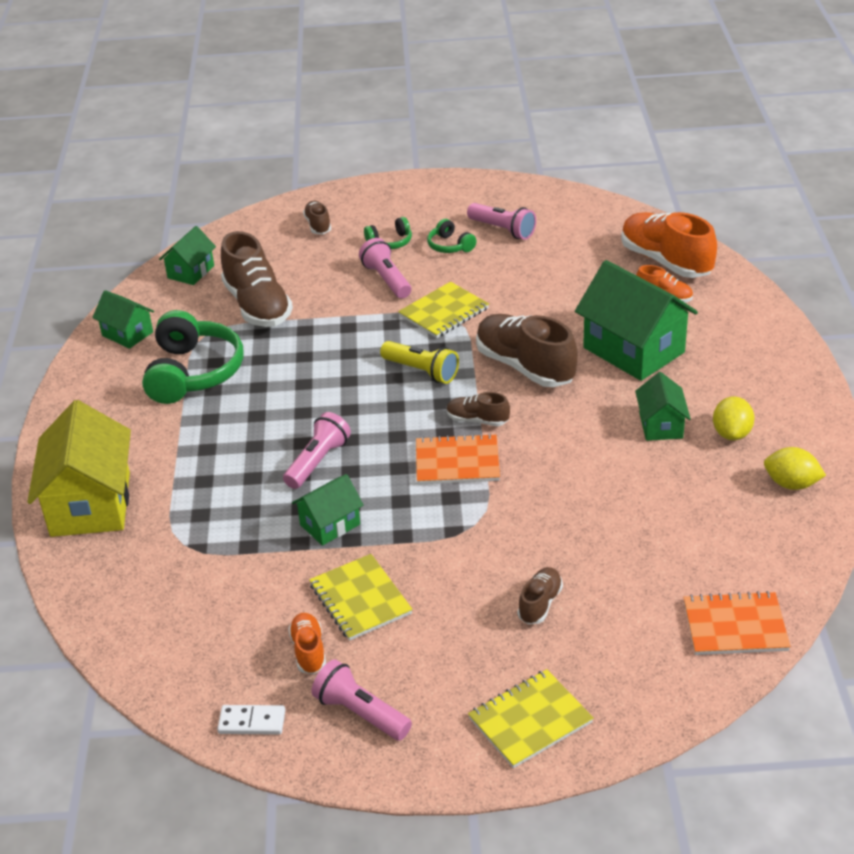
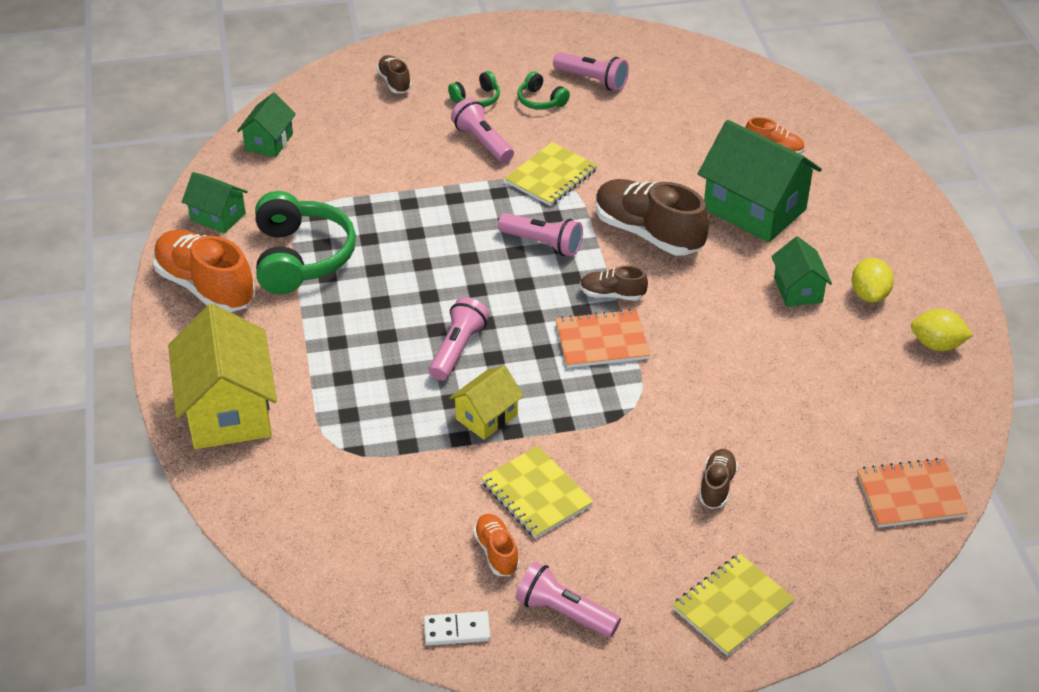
camera: 10 degrees left, 5 degrees up
brown shoe [221,231,293,327] -> none
green house [292,474,364,546] -> yellow house [449,365,524,440]
yellow flashlight [380,341,459,384] -> pink flashlight [498,213,583,257]
orange shoe [621,212,717,278] -> orange shoe moved to [153,230,255,312]

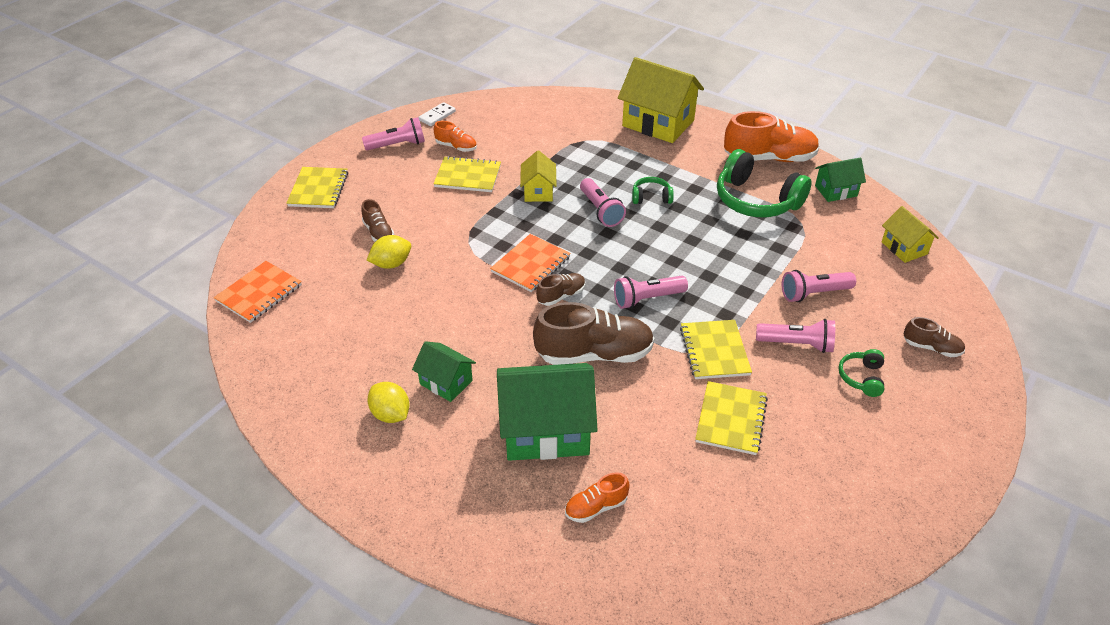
camera: 135 degrees right, 0 degrees up
green house [237,93,296,157] -> yellow house [882,206,939,263]
green headphones [517,71,570,110] -> green headphones moved to [632,177,674,204]
pink flashlight [553,52,629,91] -> pink flashlight moved to [782,270,856,302]
yellow lemon [911,309,973,351] -> yellow lemon moved to [367,235,411,269]
none -> yellow notebook [695,381,768,455]

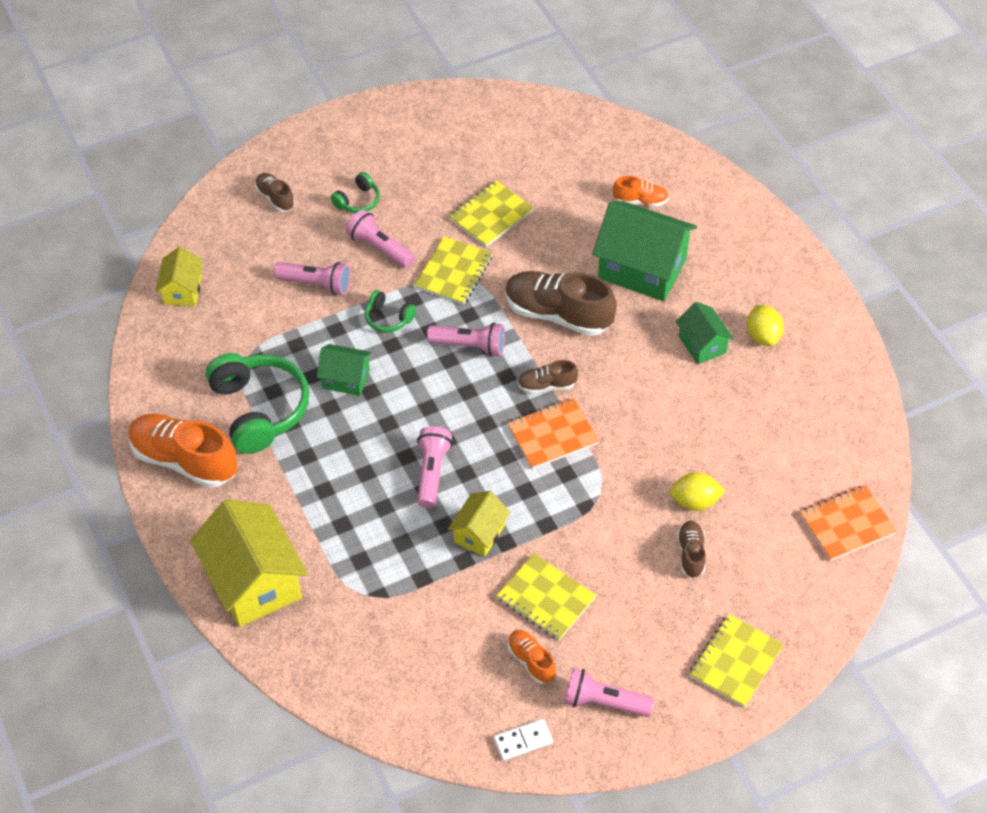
camera: 150 degrees left, 10 degrees up
green headphones [632,177,674,204] -> green headphones moved to [365,290,416,333]
green house [815,158,866,202] -> green house moved to [317,344,372,396]

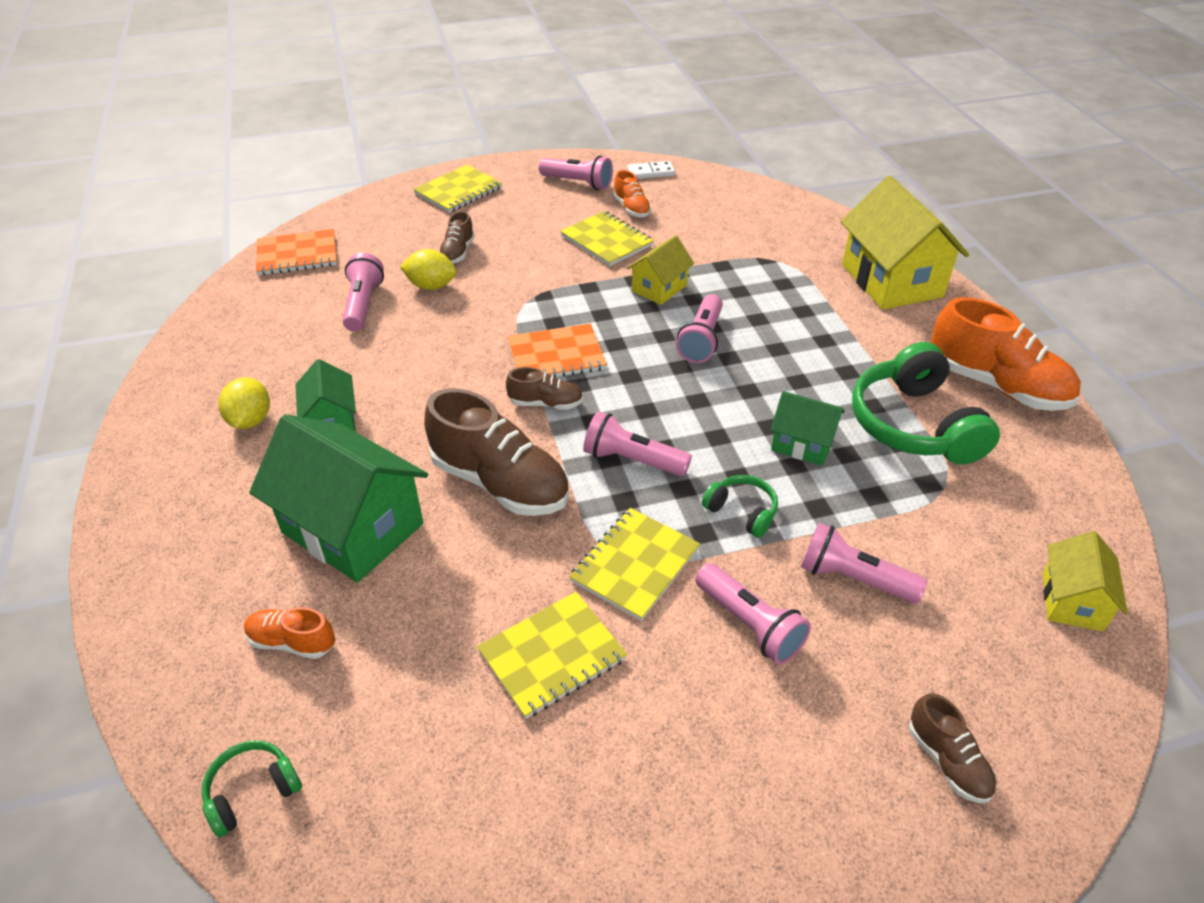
camera: 170 degrees left, 10 degrees down
green headphones [331,172,380,213] -> green headphones moved to [201,741,302,837]
none -> pink flashlight [342,253,384,331]

